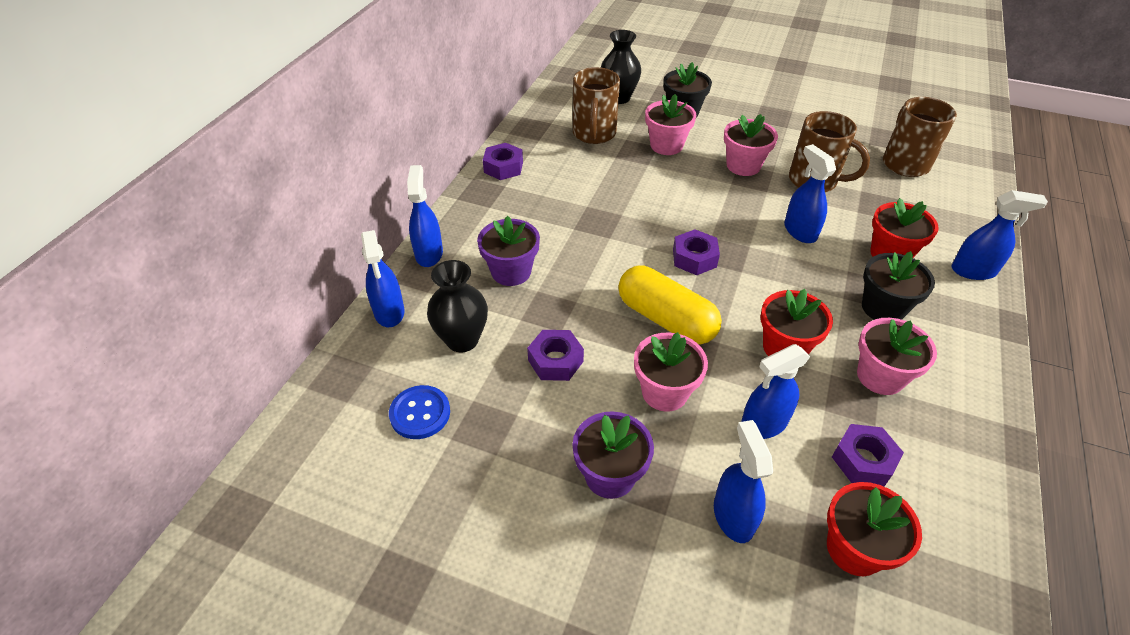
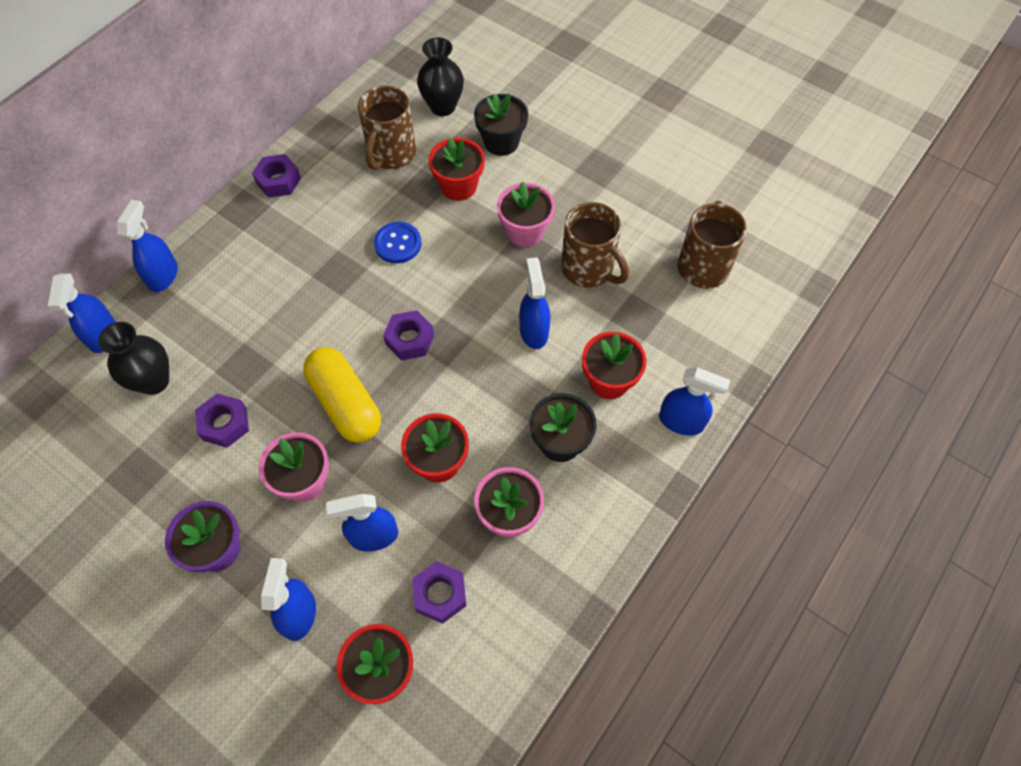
camera: 15 degrees right, 15 degrees up
blue button [389,385,450,439] -> blue button moved to [374,222,422,263]
purple flower pot [477,216,540,286] -> none
pink flower pot [645,94,697,155] -> red flower pot [429,138,485,201]

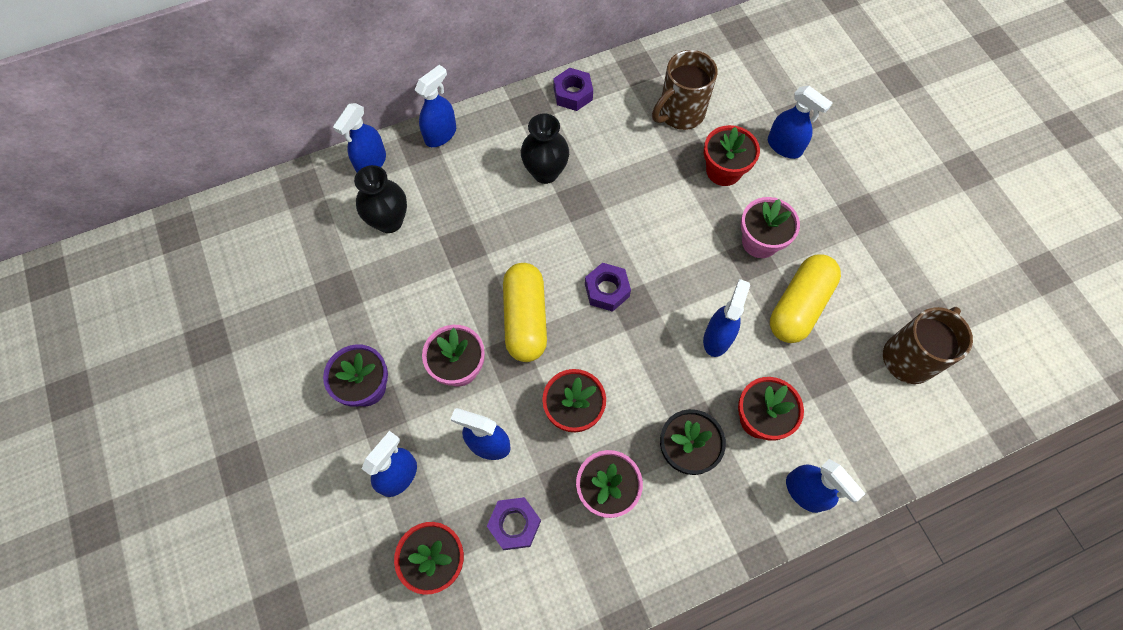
camera: 30 degrees right, 5 degrees up
purple nut [195,394,249,448] -> none
blue button [374,222,422,263] -> none
black vase [417,37,464,116] -> black vase moved to [521,113,569,184]
black flower pot [474,93,528,156] -> blue spray bottle [768,86,833,159]
brown mug [561,202,629,288] -> yellow capsule [770,254,841,343]

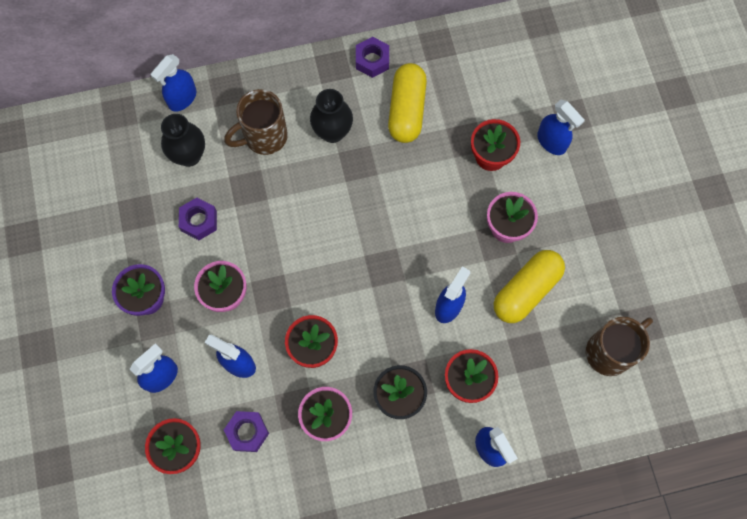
camera: 10 degrees right, 5 degrees up
blue spray bottle [415,65,456,147] -> none
yellow capsule [503,263,547,362] -> yellow capsule moved to [388,63,427,143]
purple nut [585,263,631,312] -> purple nut moved to [179,198,217,240]
brown mug [652,50,718,130] -> brown mug moved to [224,89,288,155]

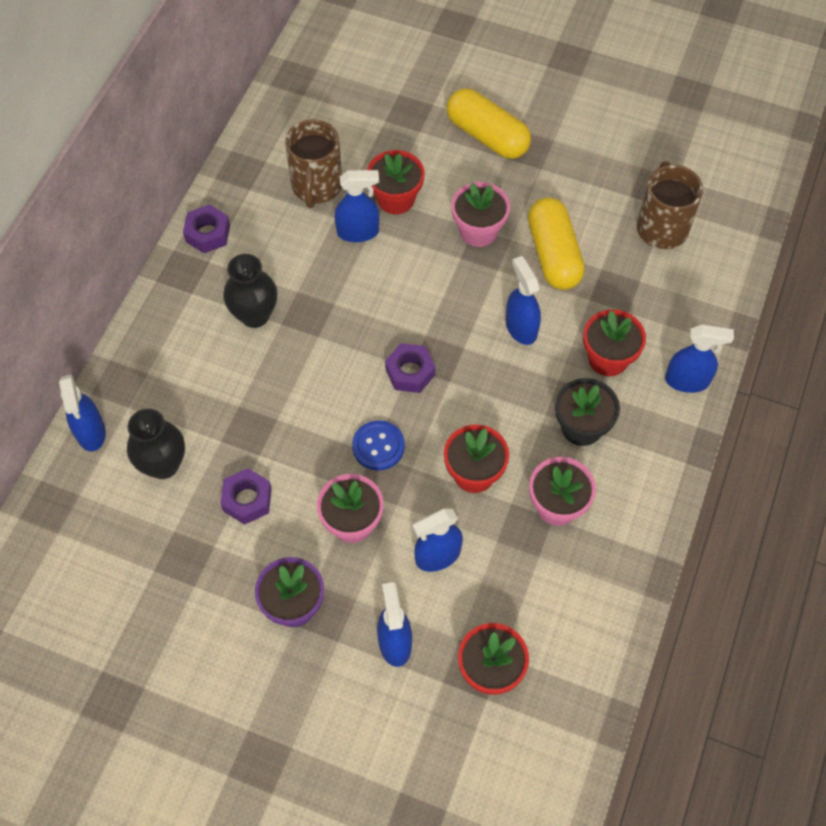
camera: 55 degrees left, 10 degrees down
brown mug [224,89,288,155] -> brown mug moved to [285,120,342,208]
purple nut [224,411,269,452] -> purple nut moved to [385,343,436,393]
yellow capsule [388,63,427,143] -> yellow capsule moved to [447,88,531,159]
blue spray bottle [537,100,585,155] -> blue spray bottle moved to [335,170,379,242]
none -> blue button [352,420,405,470]

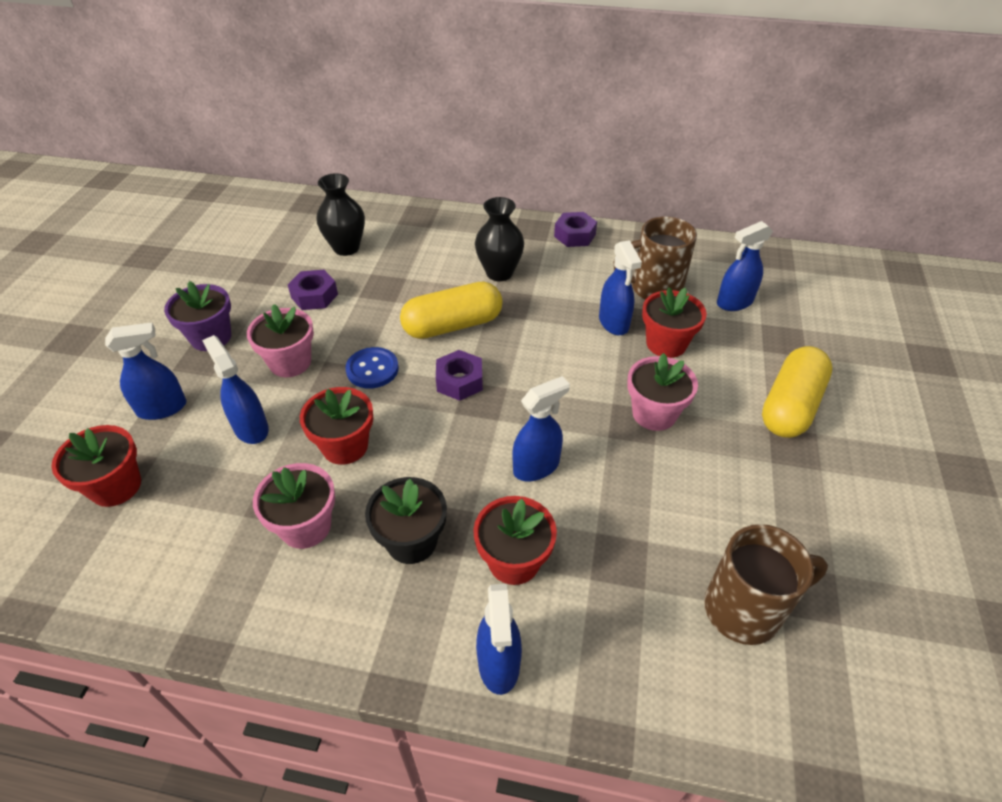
camera: 80 degrees right, 15 degrees down
blue spray bottle [59,374,106,451] -> blue spray bottle moved to [717,221,773,311]
yellow capsule [528,197,585,290] -> yellow capsule moved to [400,281,503,339]

